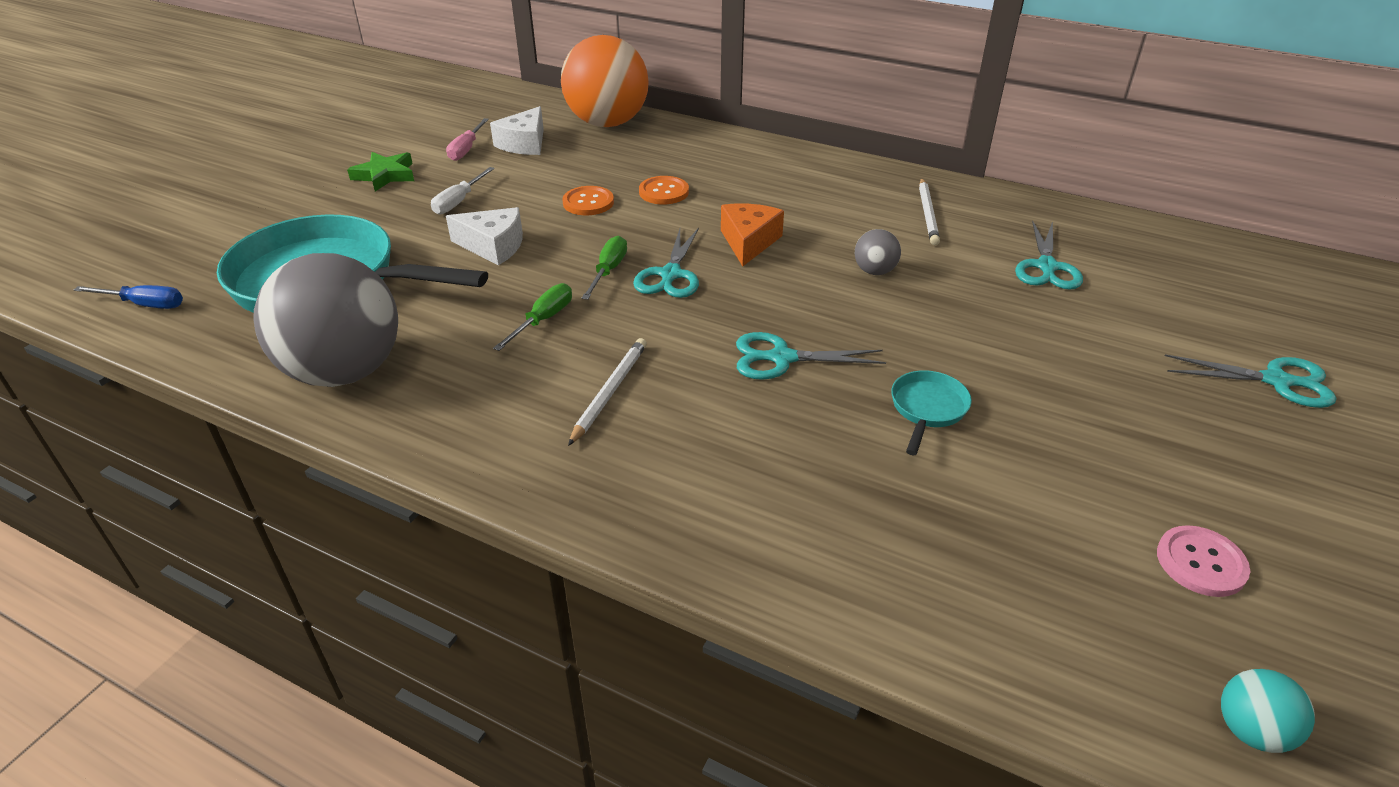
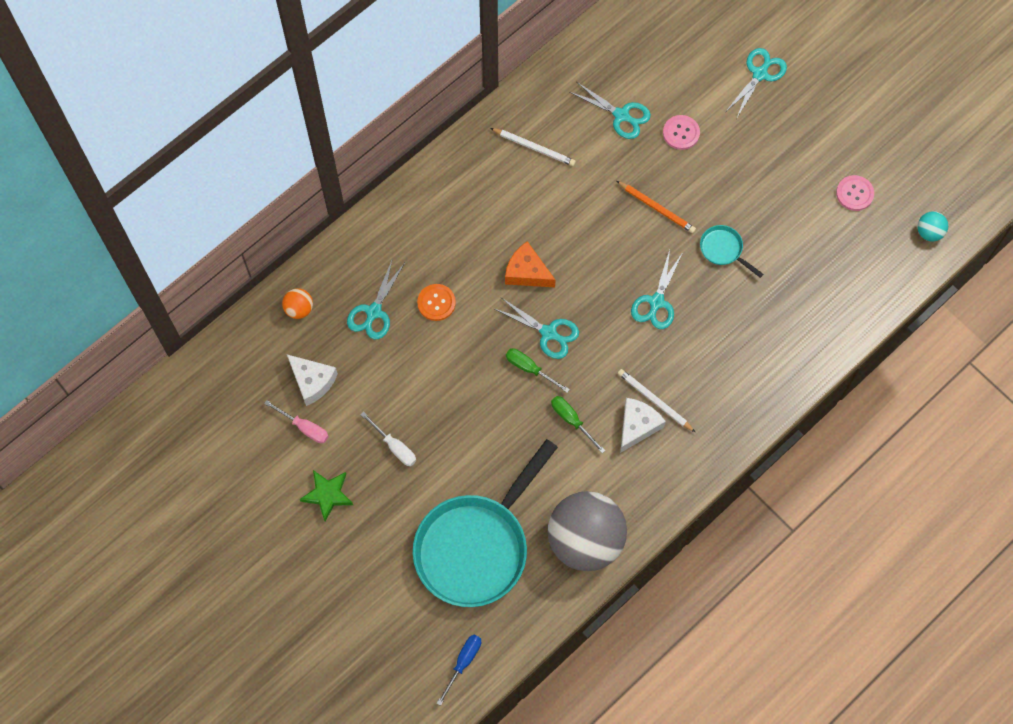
camera: 70 degrees left, 30 degrees up
white cheese [446,207,523,265] -> white cheese moved to [620,398,666,453]
orange ball [561,35,649,127] -> orange ball [282,288,313,319], size x0.41
orange button [562,186,614,215] -> none
grey ball [855,229,901,275] -> none
none -> turquoise scissors [347,258,405,339]
none -> orange pencil [617,181,696,233]
none -> pink button [663,115,700,150]

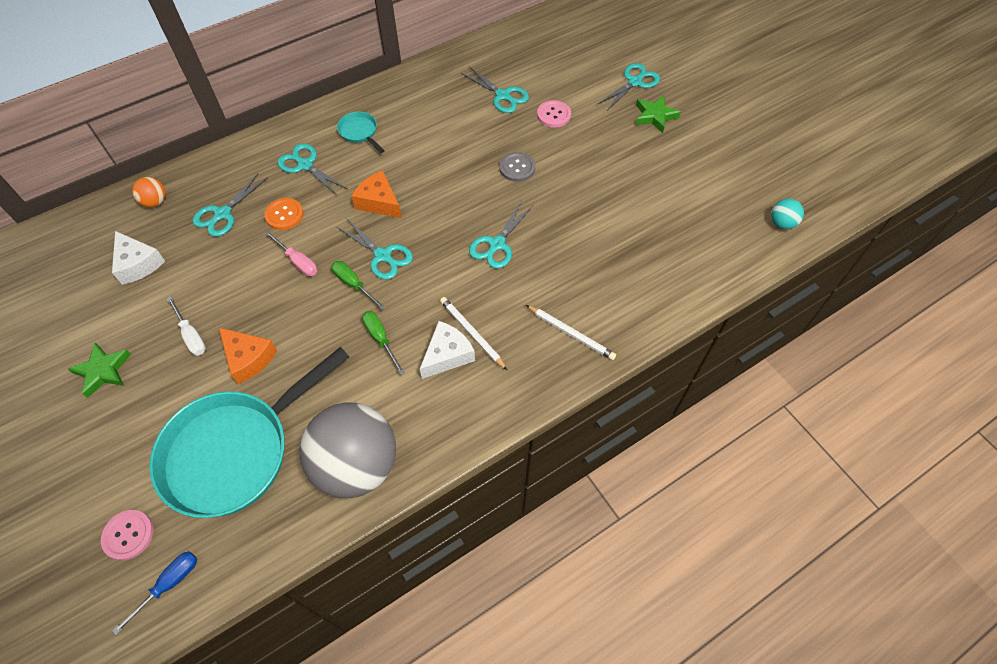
camera: 10 degrees right, 10 degrees down
pink screwdriver [264,400,329,443] -> pink screwdriver moved to [265,231,317,276]
white pencil [490,128,576,166] -> white pencil moved to [526,305,616,360]
orange pencil [617,181,696,233] -> grey button [500,152,535,182]
turquoise pan [700,225,763,278] -> turquoise pan moved to [337,111,385,153]
pink button [836,175,874,211] -> pink button moved to [101,510,153,560]
none -> orange cheese [219,328,277,384]
none -> turquoise scissors [278,143,348,196]
none -> green star [636,95,681,133]

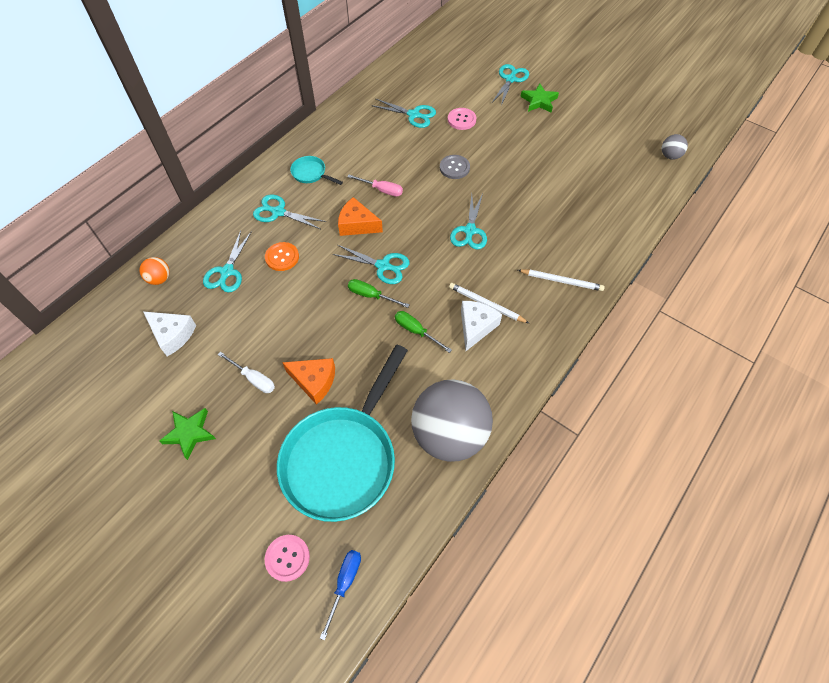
camera: 20 degrees left, 0 degrees up
pink screwdriver [265,231,317,276] -> pink screwdriver moved to [347,175,403,197]
turquoise ball [771,199,804,229] -> grey ball [662,134,688,160]

